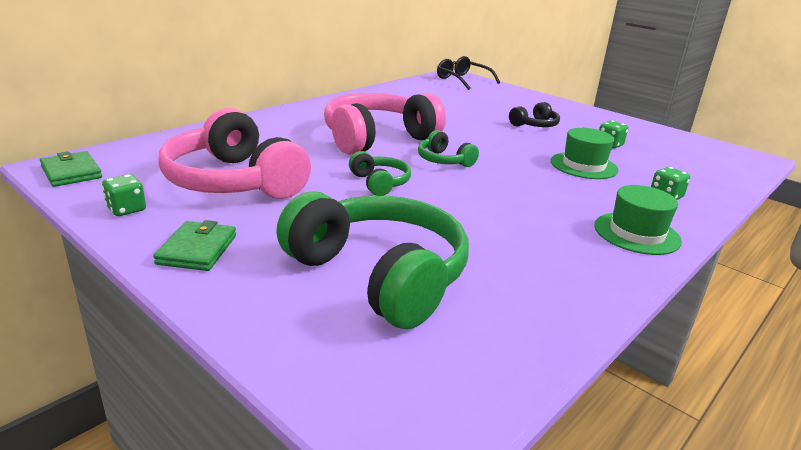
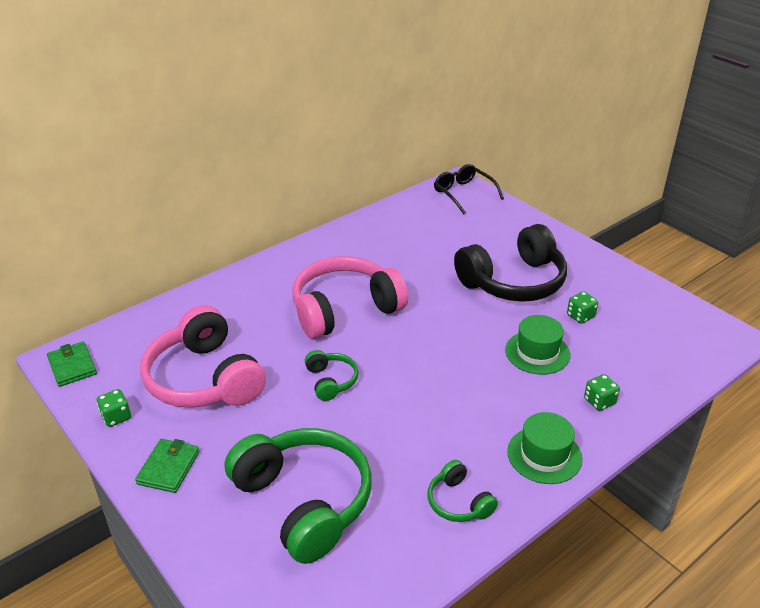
camera: 10 degrees right, 10 degrees up
green headphones [418,130,479,167] -> green headphones moved to [427,460,498,522]
black headphones [509,102,560,127] -> black headphones [454,224,567,302], size x2.14

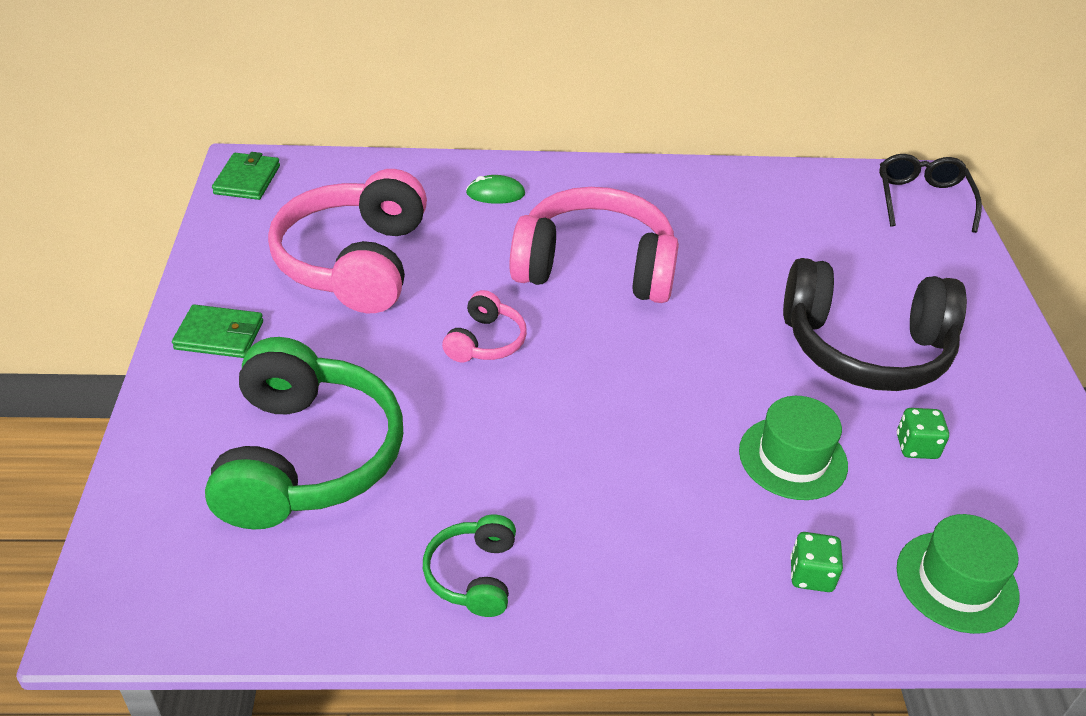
camera: 35 degrees right, 5 degrees up
green dice [97,389,131,427] -> none
green wallet [135,439,199,493] -> green wallet turned 45 degrees clockwise [172,304,263,358]
green headphones [305,350,359,401] -> pink headphones [442,290,527,362]
green hat [507,412,582,484] -> green hat moved to [896,514,1019,634]
none -> green mouse [466,175,525,204]

